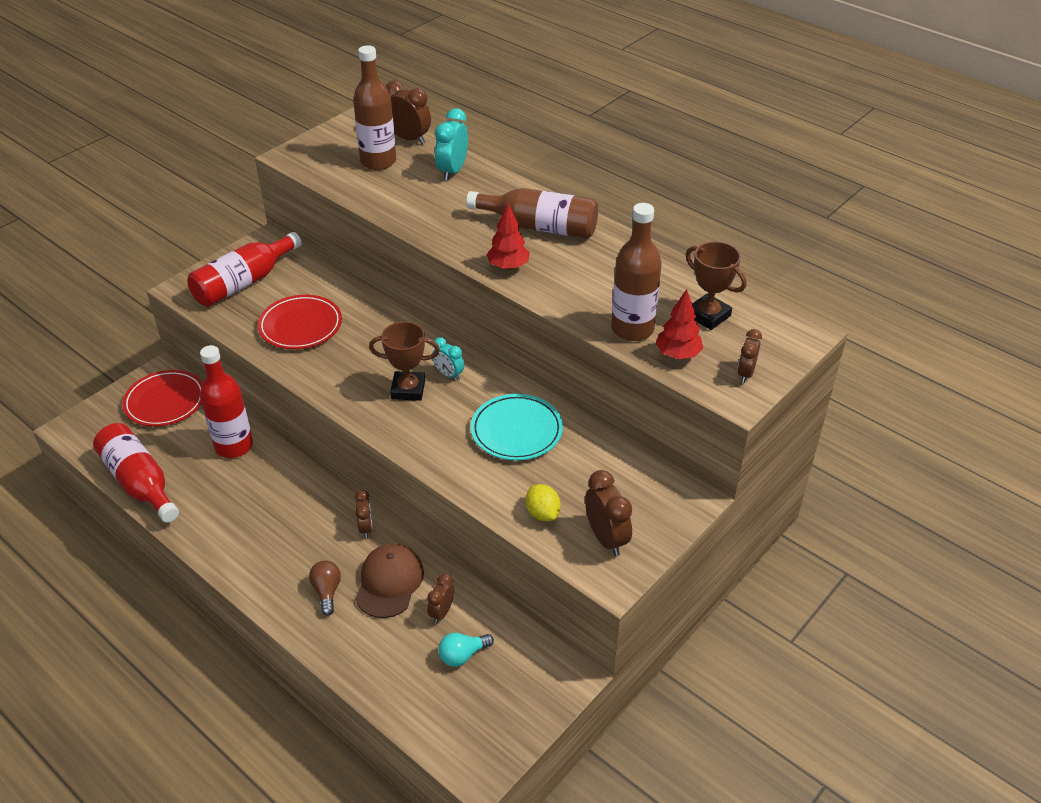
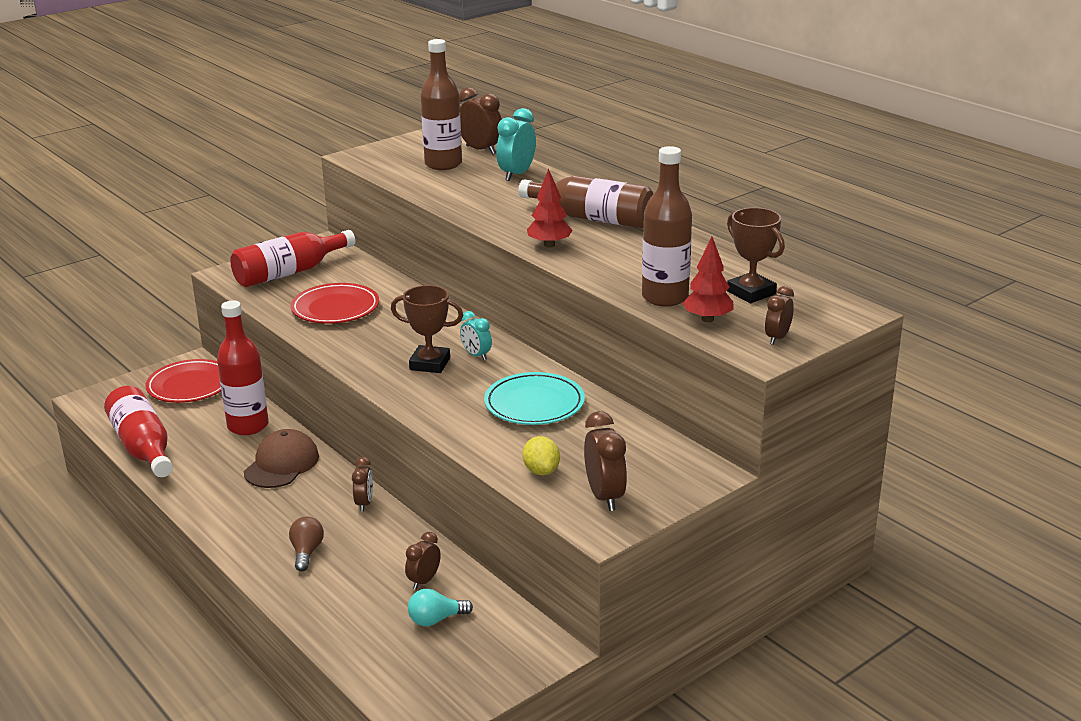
camera: 10 degrees right, 15 degrees down
brown cap [355,544,424,618] -> brown cap moved to [244,429,319,488]

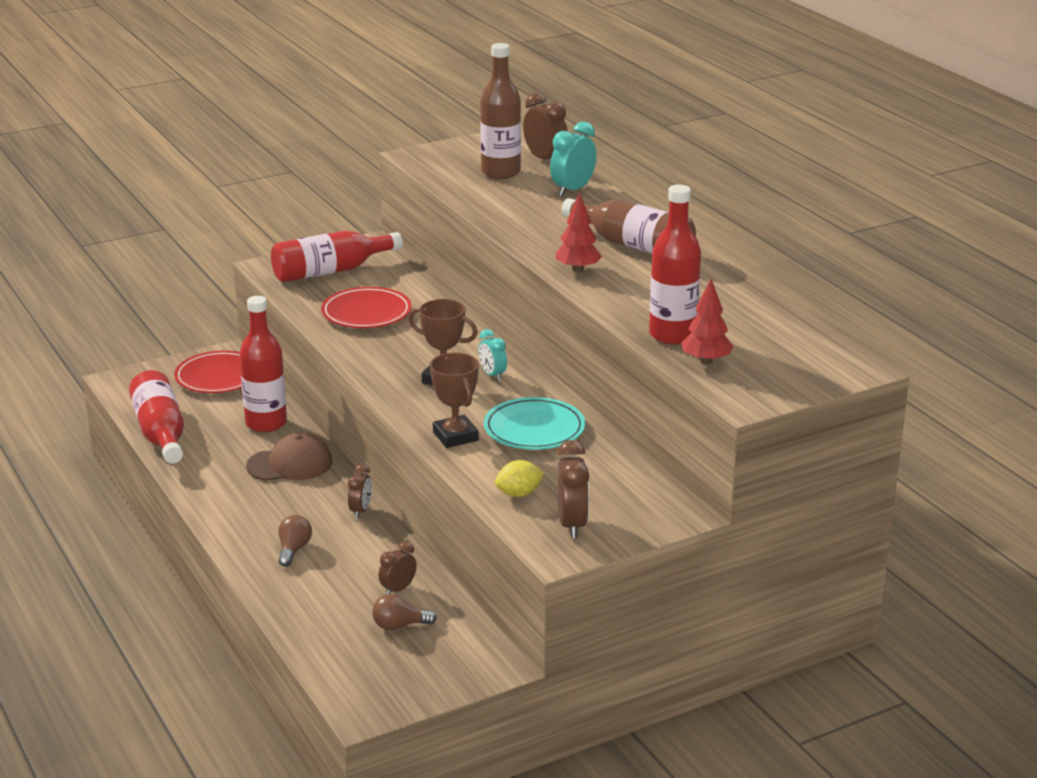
camera: 10 degrees right, 0 degrees up
brown cap [244,429,319,488] -> brown cap turned 45 degrees clockwise [246,433,332,481]
turquoise light bulb [408,589,473,626] -> brown light bulb [372,594,437,630]
yellow lemon [523,436,560,475] -> yellow lemon turned 75 degrees clockwise [495,460,544,497]
brown bottle [642,146,692,307] -> red bottle [649,185,701,345]
brown trophy [727,207,785,303] -> brown trophy moved to [430,353,479,448]
brown clock [765,286,794,345] -> none

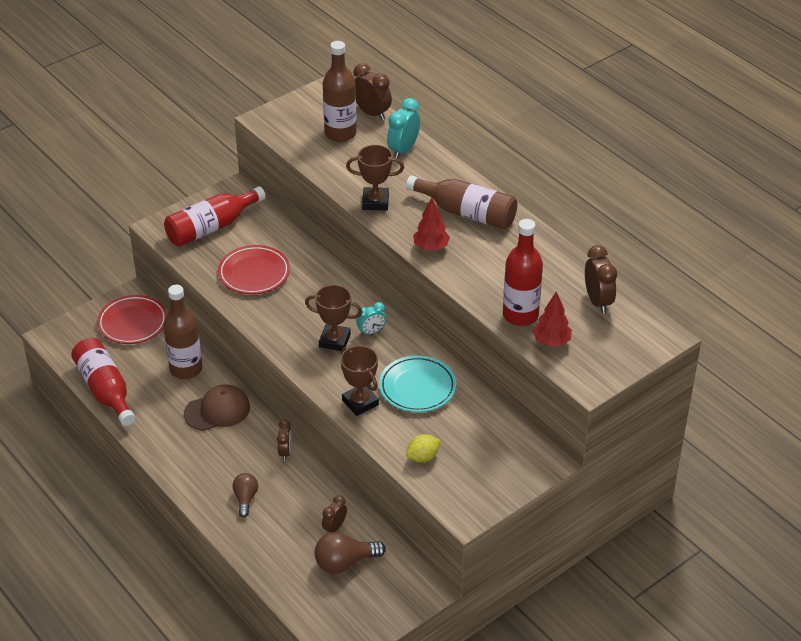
camera: 10 degrees left, 15 degrees up
red bottle [240,296,287,432] -> brown bottle [163,285,202,379]
brown light bulb [372,594,437,630] -> brown light bulb [315,532,386,573], size x1.53
turquoise clock [478,329,507,381] -> turquoise clock turned 75 degrees counterclockwise [356,302,386,336]
brown clock [557,440,589,538] -> brown clock moved to [585,245,617,314]
none -> brown trophy [346,145,404,210]

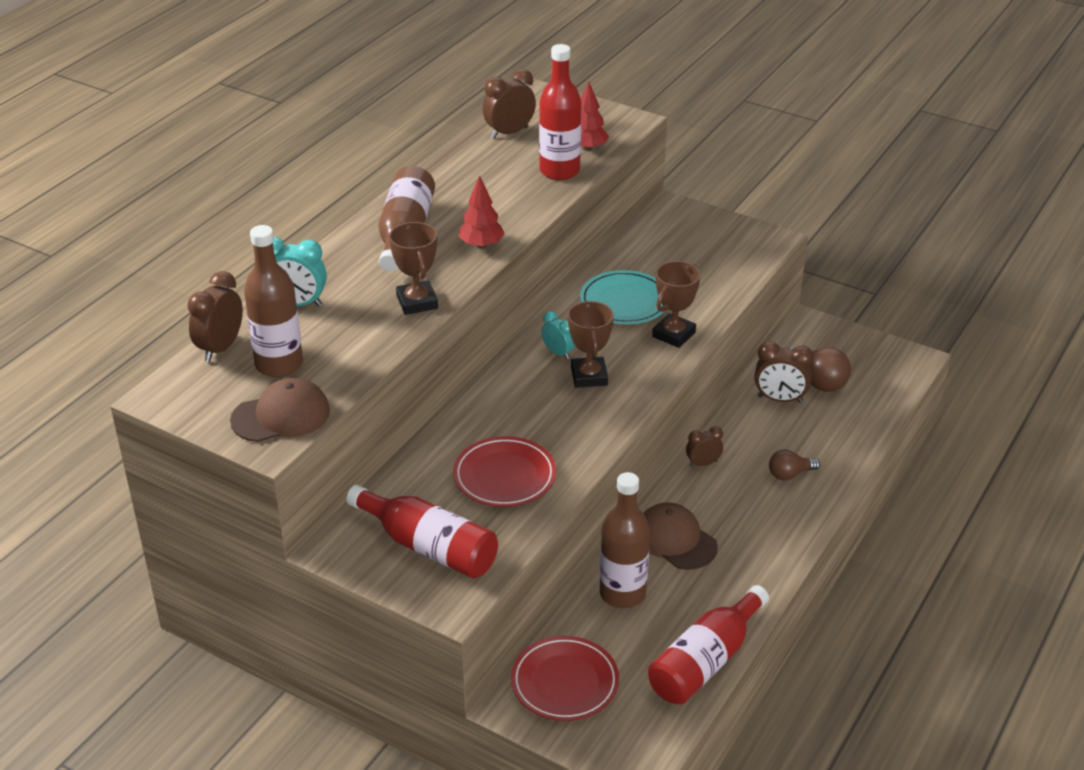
camera: 110 degrees left, 5 degrees down
brown clock [322,495,347,534] -> brown clock [754,341,814,403], size x1.59
yellow lemon [406,434,440,462] -> none
none -> brown cap [230,378,330,442]

